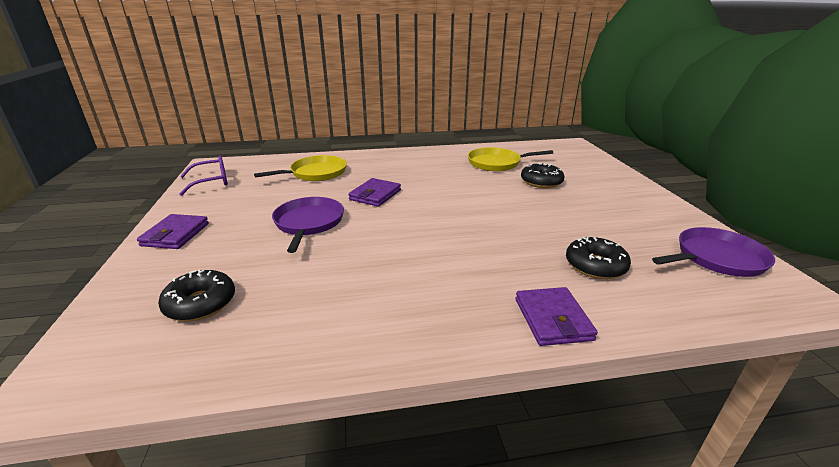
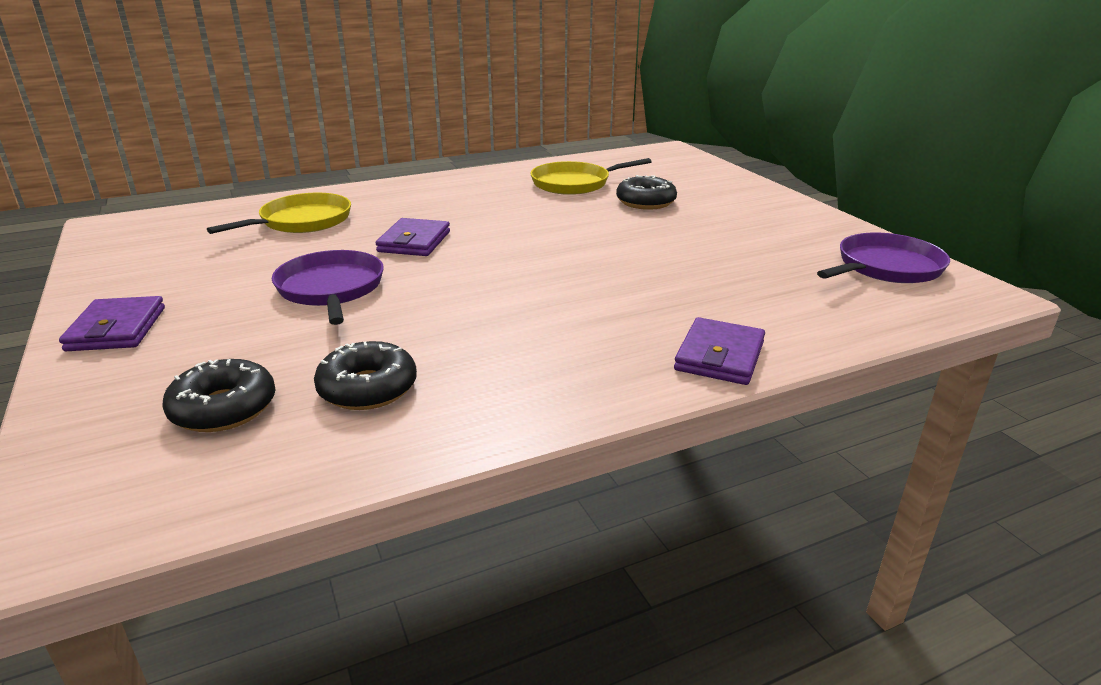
camera: 15 degrees left, 0 degrees up
purple glasses [179,156,228,196] -> none
purple wallet [516,287,598,346] -> purple wallet turned 45 degrees clockwise [674,317,765,385]
black donut [566,237,631,279] -> black donut moved to [314,341,417,410]

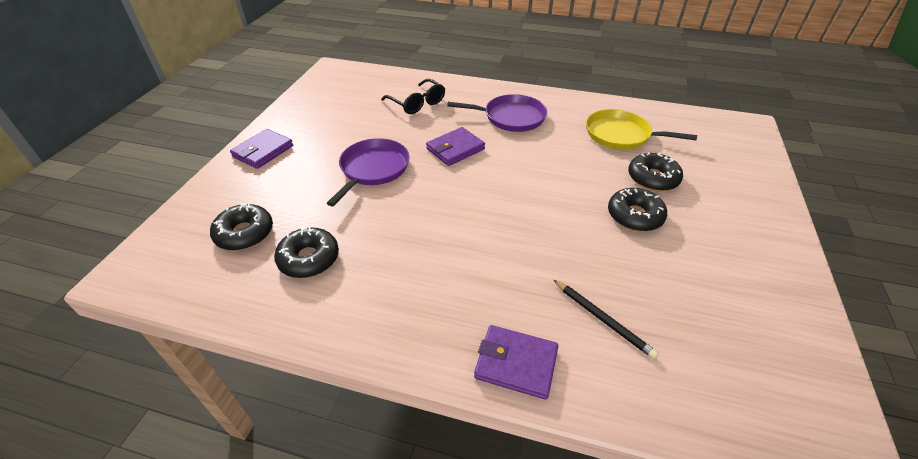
camera: 40 degrees right, 15 degrees up
yellow pan [207,192,351,234] -> black glasses [381,79,445,114]
purple wallet [674,317,765,385] -> purple wallet turned 45 degrees clockwise [474,325,558,399]
purple pan [817,233,950,283] -> purple pan moved to [447,94,547,132]
none -> black pencil [554,280,659,359]
none -> black donut [608,188,667,232]

